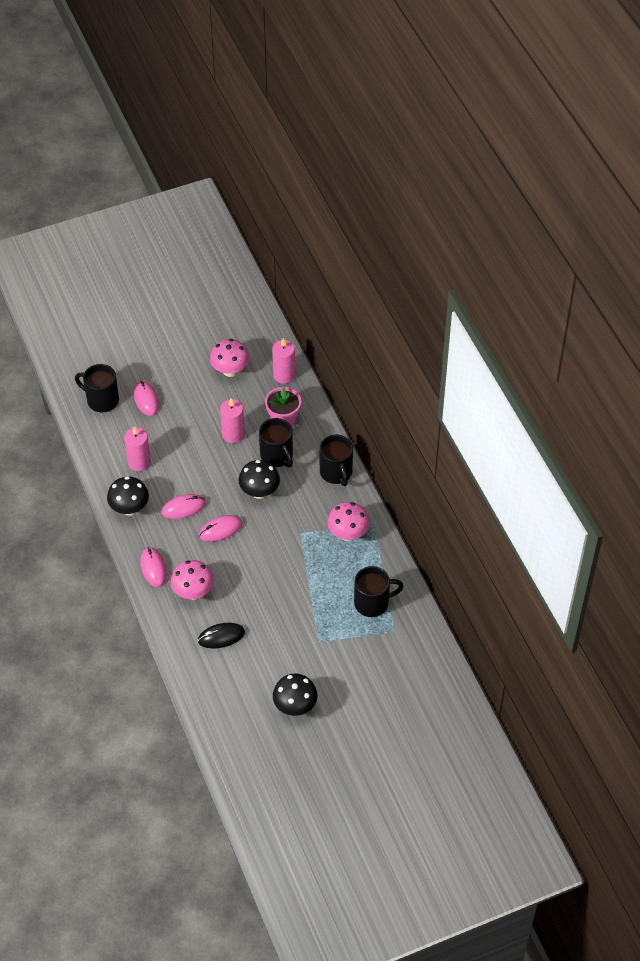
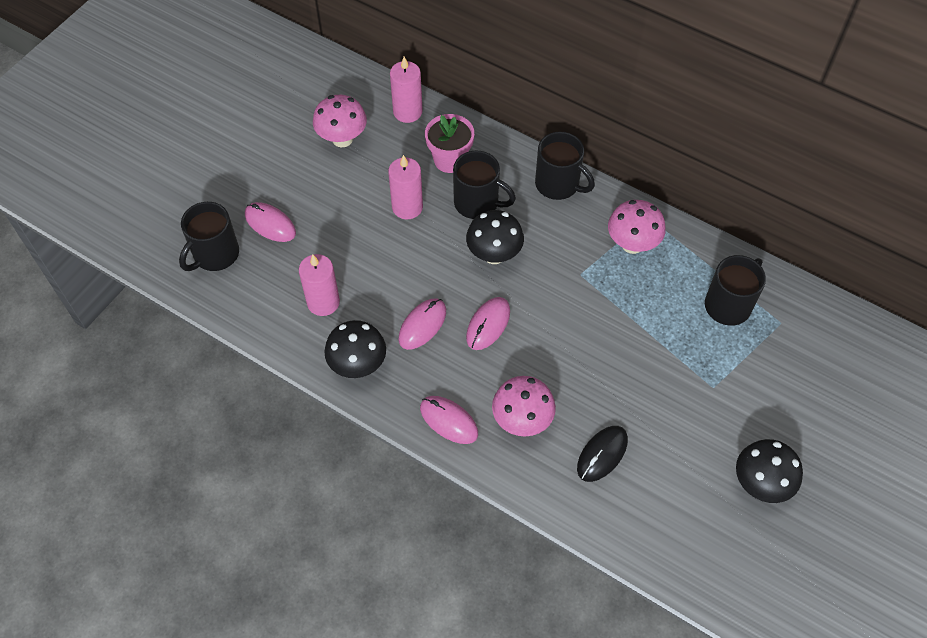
camera: 35 degrees left, 5 degrees up
black mug [75,364,119,412] -> black mug turned 45 degrees counterclockwise [179,202,239,271]

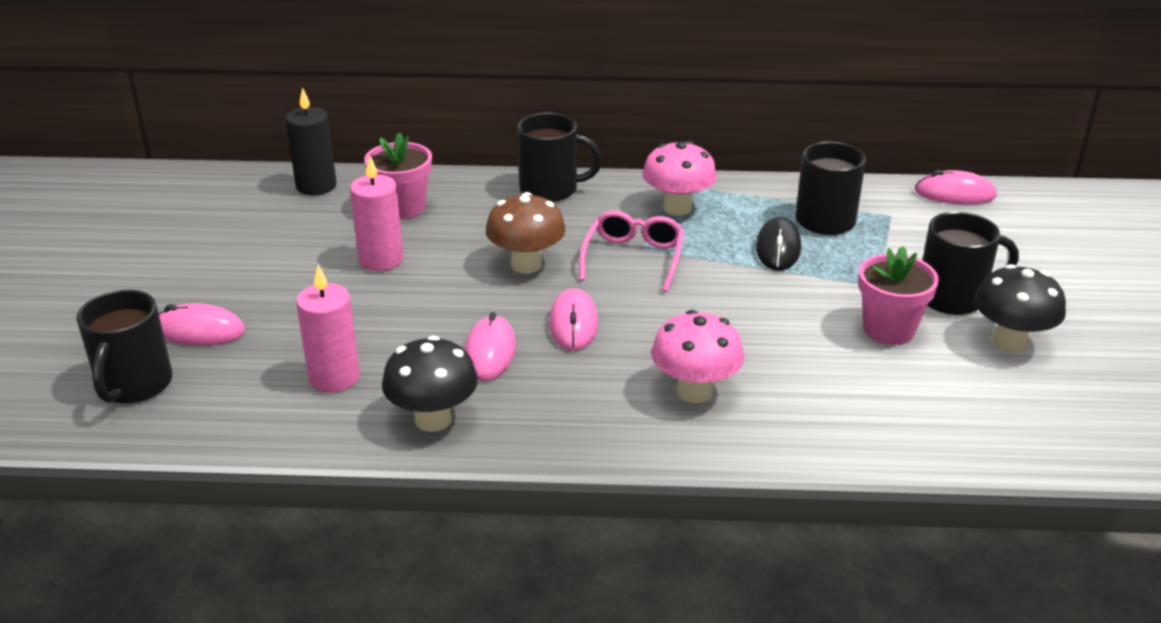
camera: 30 degrees left, 25 degrees down
pink mushroom [313,95,367,147] -> none
pink candle [390,57,423,123] -> black candle [286,87,336,195]
pink mouse [420,396,478,444] -> pink mouse moved to [914,170,997,205]
black mug [453,151,516,219] -> black mug moved to [922,212,1019,315]
black mushroom [466,210,524,264] -> brown mushroom [486,192,566,274]
black mouse [577,426,628,482] -> black mouse moved to [756,217,801,271]
none -> pink glasses [579,211,684,292]
none -> pink flower pot [858,246,939,345]

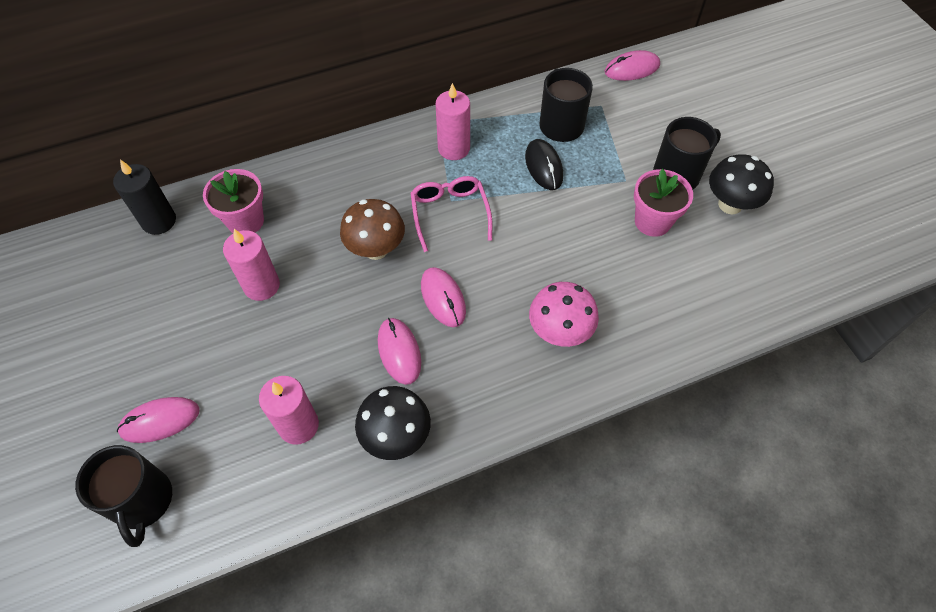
camera: 25 degrees left, 25 degrees up
black mug [517,113,602,202] -> none
pink mushroom [642,141,717,216] -> pink candle [436,83,470,160]

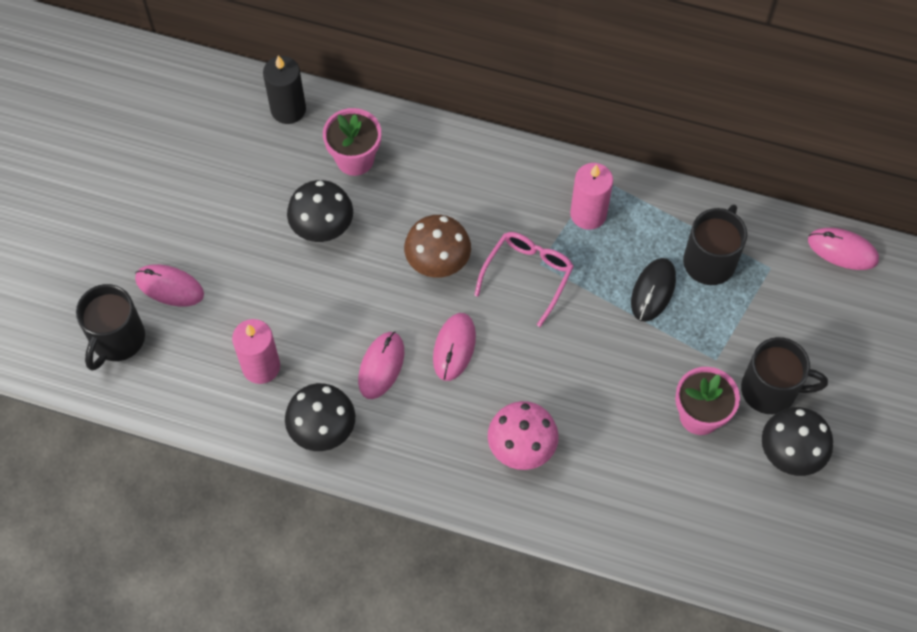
camera: 40 degrees right, 5 degrees up
pink candle [223,229,280,301] -> black mushroom [287,180,353,242]

